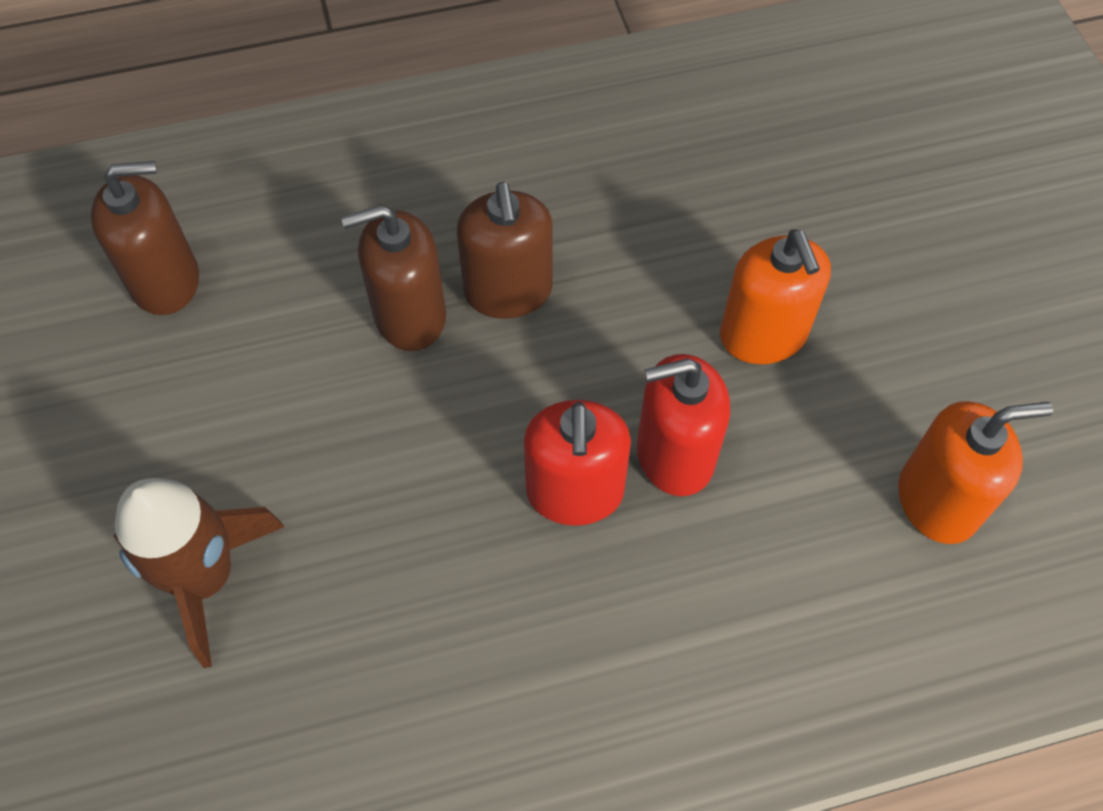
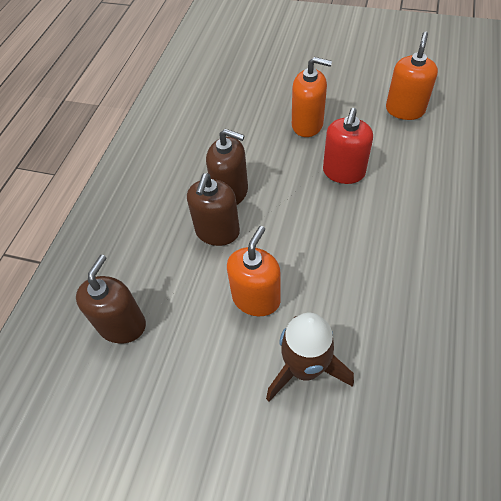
camera: 55 degrees left, 5 degrees down
red soap dispenser [524,400,631,526] -> none
none -> orange soap dispenser [227,226,281,316]

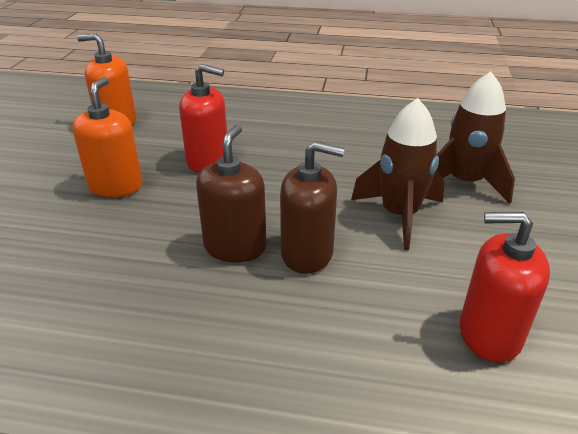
camera: 100 degrees left, 20 degrees down
brown soap dispenser [76,255,146,344] -> red soap dispenser [460,212,550,363]
orange soap dispenser [227,226,281,316] -> brown rocket [351,98,445,250]

